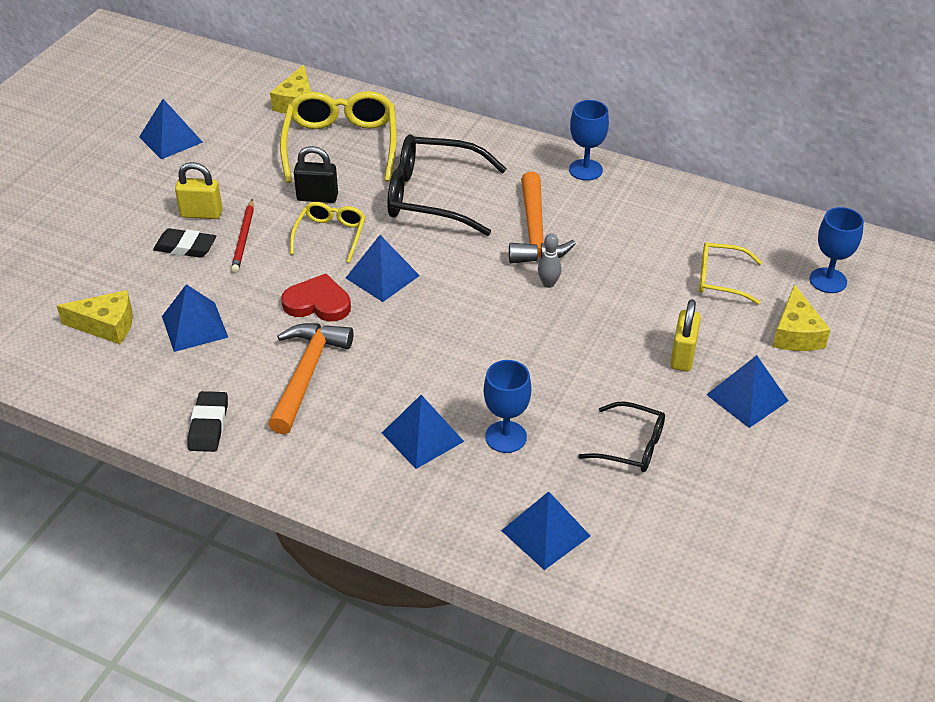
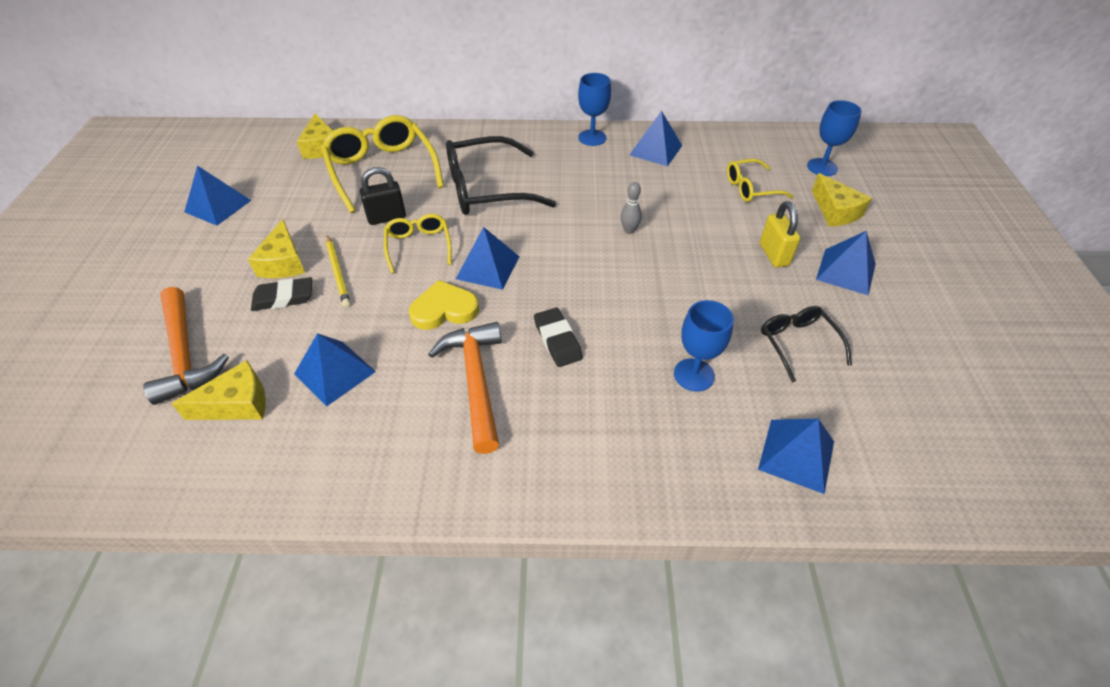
camera: 25 degrees left, 5 degrees up
yellow padlock [175,162,223,219] -> yellow cheese [248,219,305,278]
black eraser [188,391,228,452] -> black eraser moved to [534,308,583,367]
red pencil [231,199,254,273] -> yellow pencil [326,235,351,307]
red heart [281,274,351,321] -> yellow heart [409,280,479,330]
blue pyramid [382,395,464,469] -> blue pyramid moved to [630,111,682,166]
orange hammer [509,172,576,263] -> orange hammer moved to [143,287,229,405]
black glasses [578,402,665,472] -> black glasses turned 105 degrees counterclockwise [761,306,852,383]

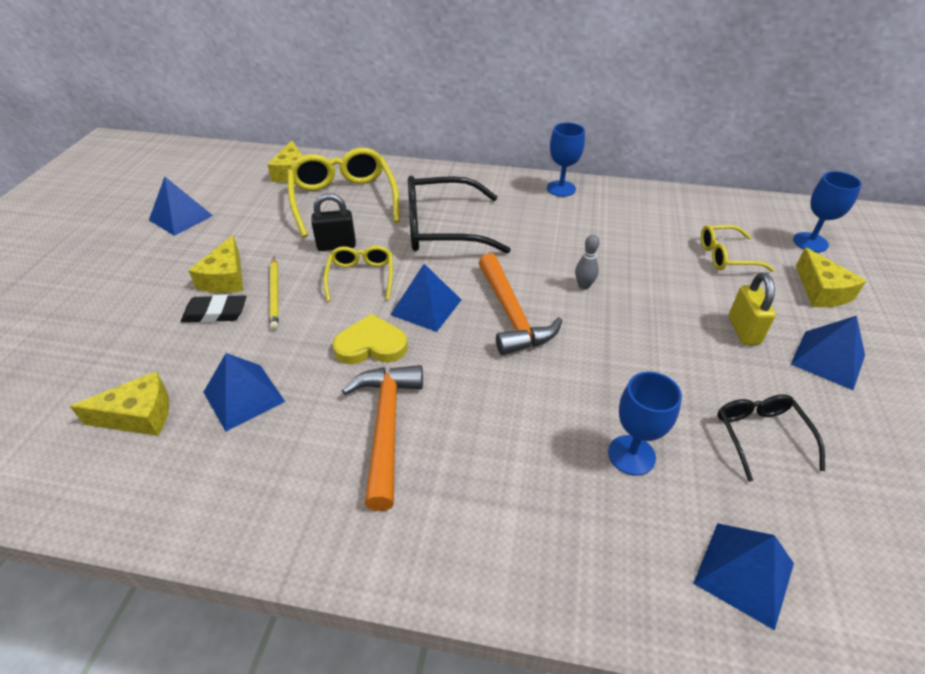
camera: 10 degrees right, 5 degrees down
orange hammer [143,287,229,405] -> orange hammer moved to [479,253,562,355]
black eraser [534,308,583,367] -> none
blue pyramid [630,111,682,166] -> none

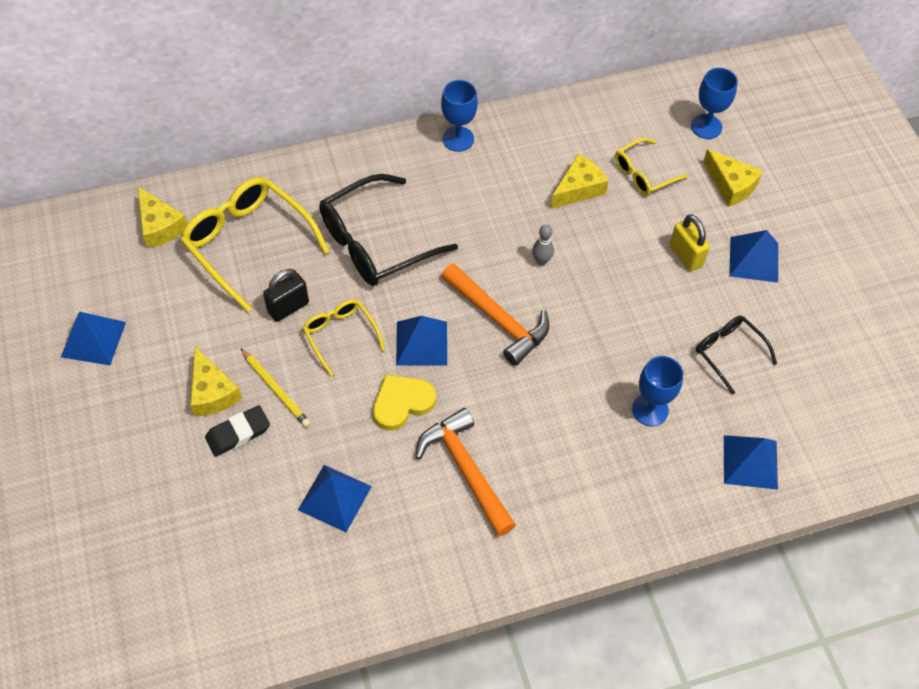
camera: 30 degrees left, 15 degrees up
yellow cheese [70,371,169,436] -> yellow cheese moved to [550,154,609,209]

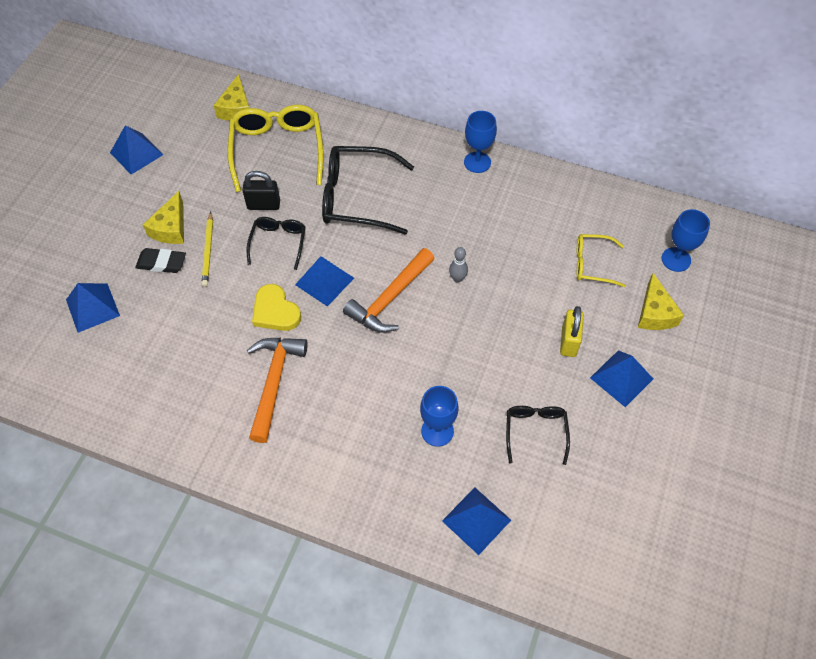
camera: 40 degrees right, 0 degrees up
blue pyramid [298,465,372,532] -> blue pyramid moved to [66,283,120,333]
yellow glasses [303,299,385,376] -> black glasses [246,217,306,270]
yellow heart [373,374,436,431] -> yellow heart turned 135 degrees counterclockwise [252,284,301,331]
orange hammer [441,263,549,366] -> orange hammer turned 45 degrees clockwise [343,248,435,333]
yellow cheese [550,154,609,209] -> none

